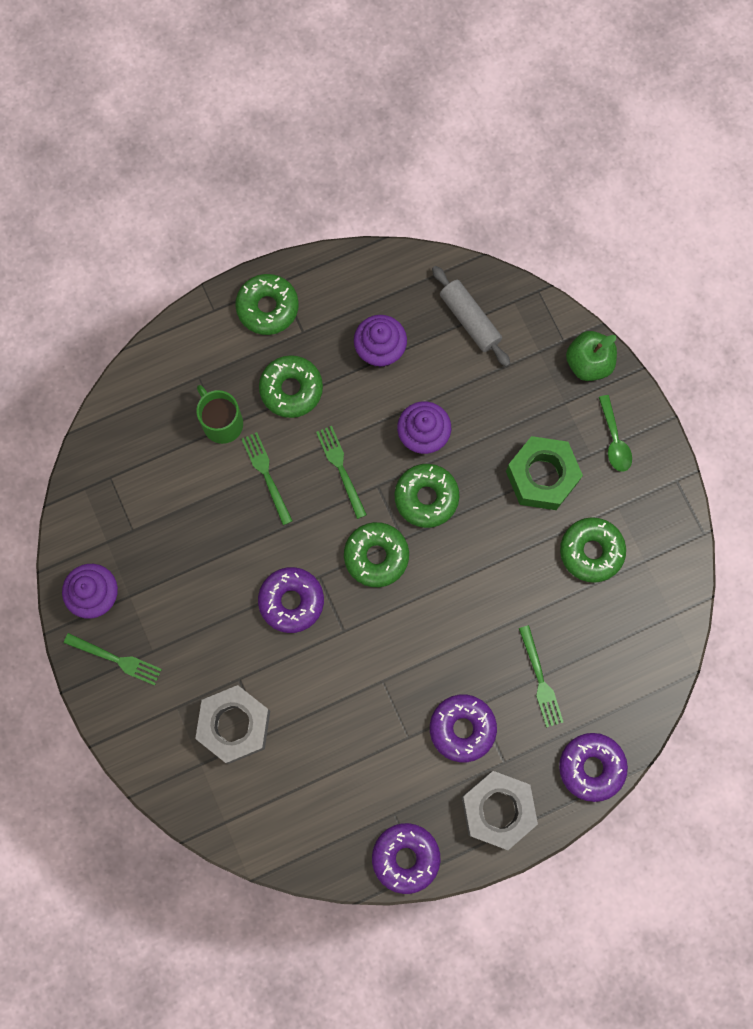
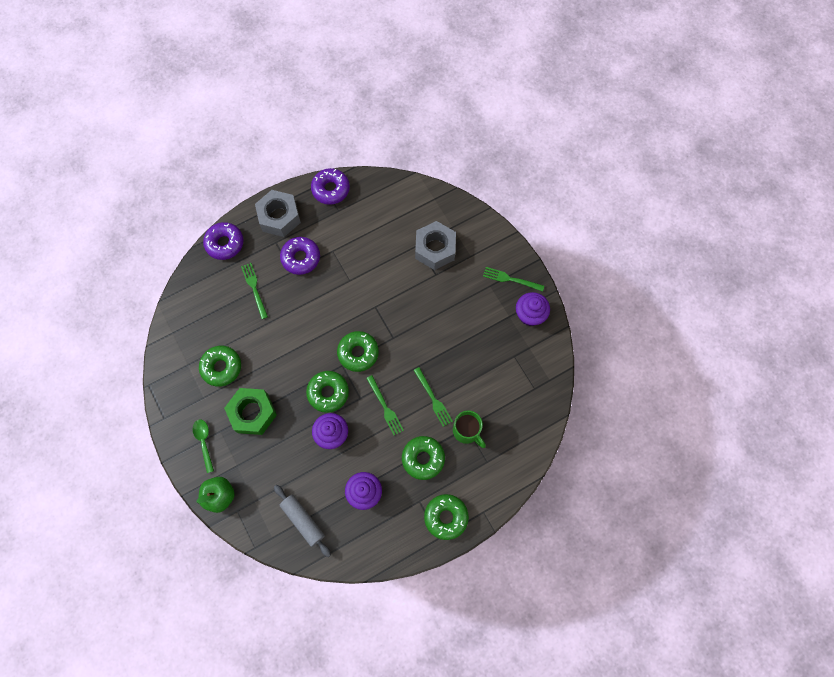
camera: 175 degrees right, 5 degrees down
purple donut [258,567,324,633] -> none

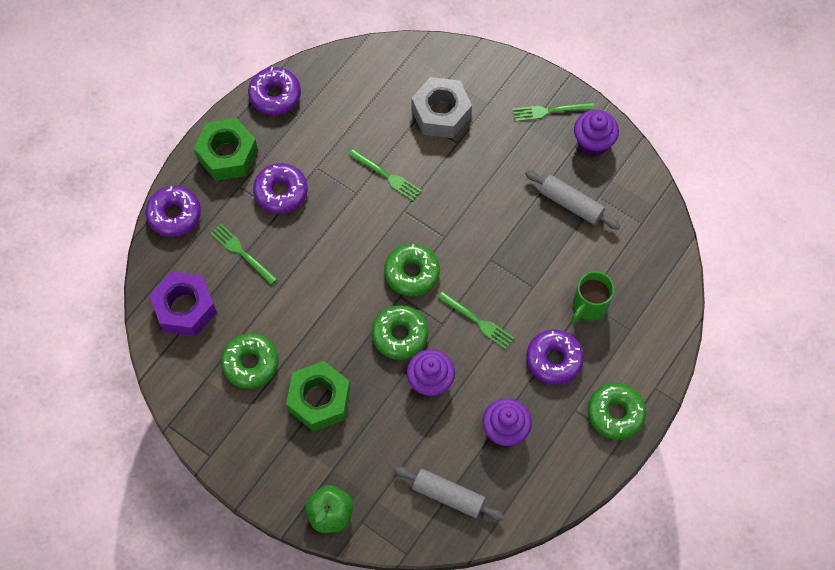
camera: 25 degrees left, 5 degrees down
green spoon [193,419,214,473] -> none
grey nut [255,190,301,237] -> green nut [194,118,258,181]
green donut [402,436,445,480] -> purple donut [526,330,584,385]
green fork [413,367,453,427] -> green fork moved to [349,149,422,201]
green mug [453,410,486,448] -> green mug turned 105 degrees clockwise [571,271,614,323]
none -> purple nut [150,271,217,336]
none -> grey rolling pin [525,170,620,229]

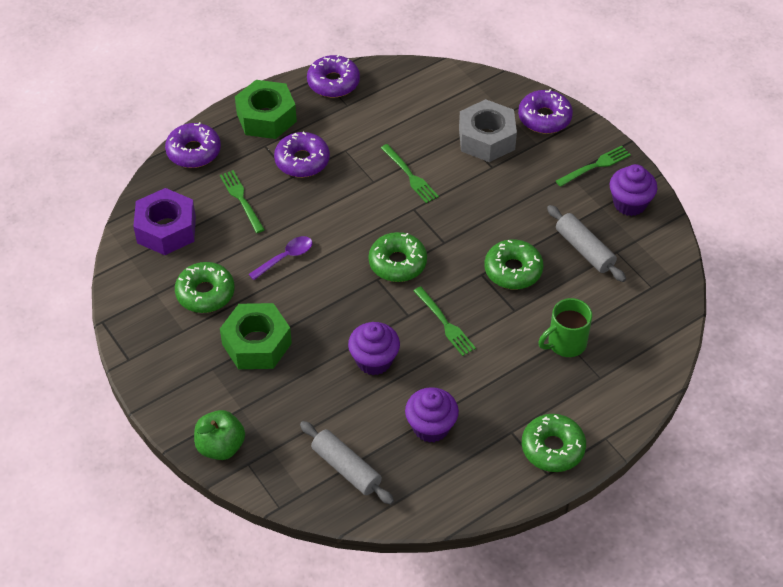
camera: 20 degrees right, 15 degrees down
green donut [372,305,428,360] -> green donut moved to [484,239,543,289]
green fork [513,102,594,121] -> green fork turned 135 degrees clockwise [556,145,631,187]
purple donut [526,330,584,385] -> purple donut moved to [518,89,573,134]
none -> purple spoon [249,236,312,280]

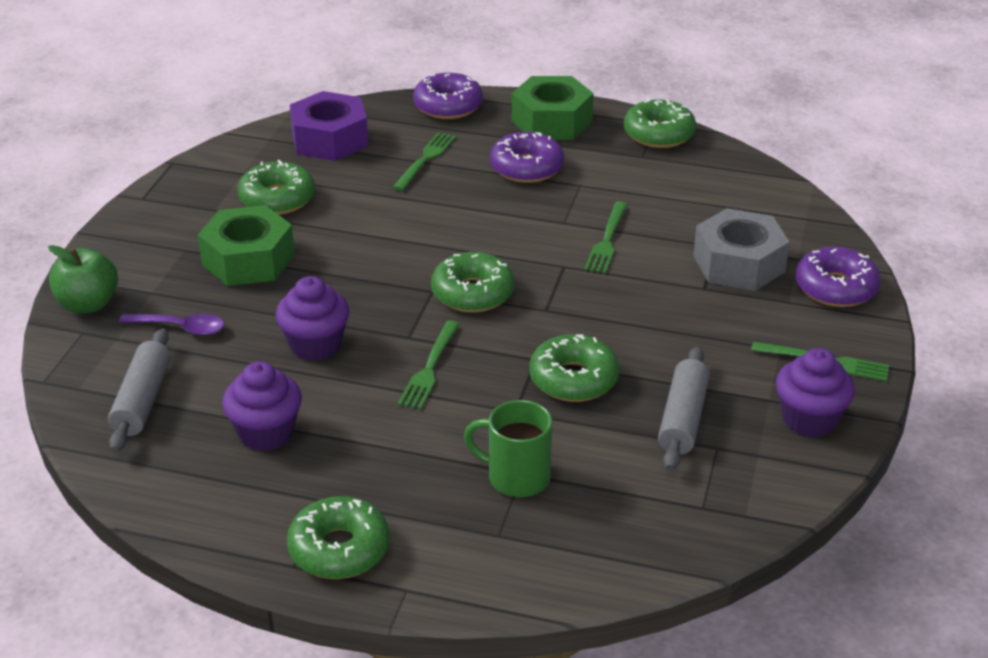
camera: 50 degrees right, 15 degrees down
purple spoon [249,236,312,280] -> purple spoon moved to [119,313,224,335]
purple donut [307,54,360,97] -> green donut [624,98,696,148]

